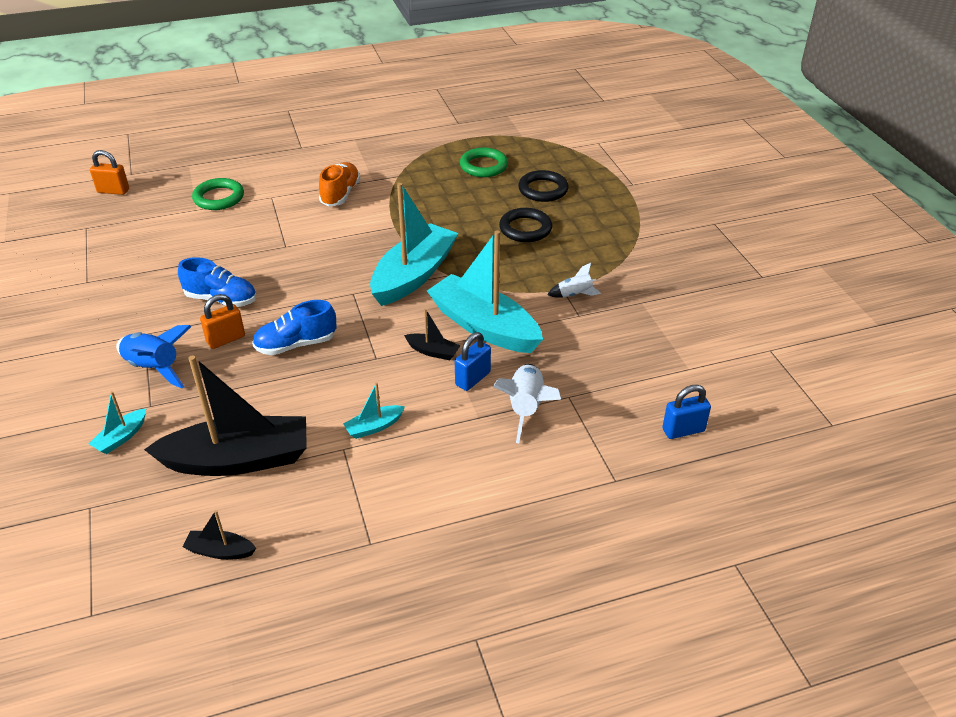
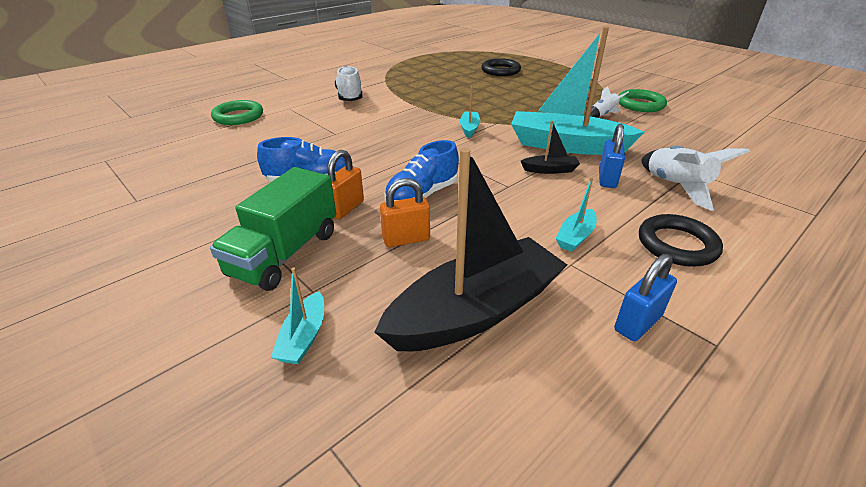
camera: 25 degrees left, 5 degrees down
orange padlock [90,150,129,195] -> orange padlock moved to [380,178,430,247]
blue rocket [116,325,191,388] -> green truck [210,167,336,291]
black boat [183,510,256,560] -> none
orange shoe [319,162,361,206] -> white shoe [335,66,363,101]
turquoise boat [370,183,459,306] -> turquoise boat [460,86,480,138], size x0.42
green ring [460,147,508,177] -> green ring moved to [618,89,667,112]
black ring [499,208,552,242] -> black ring moved to [639,214,723,267]
blue padlock [662,385,711,439] -> blue padlock moved to [614,254,677,342]

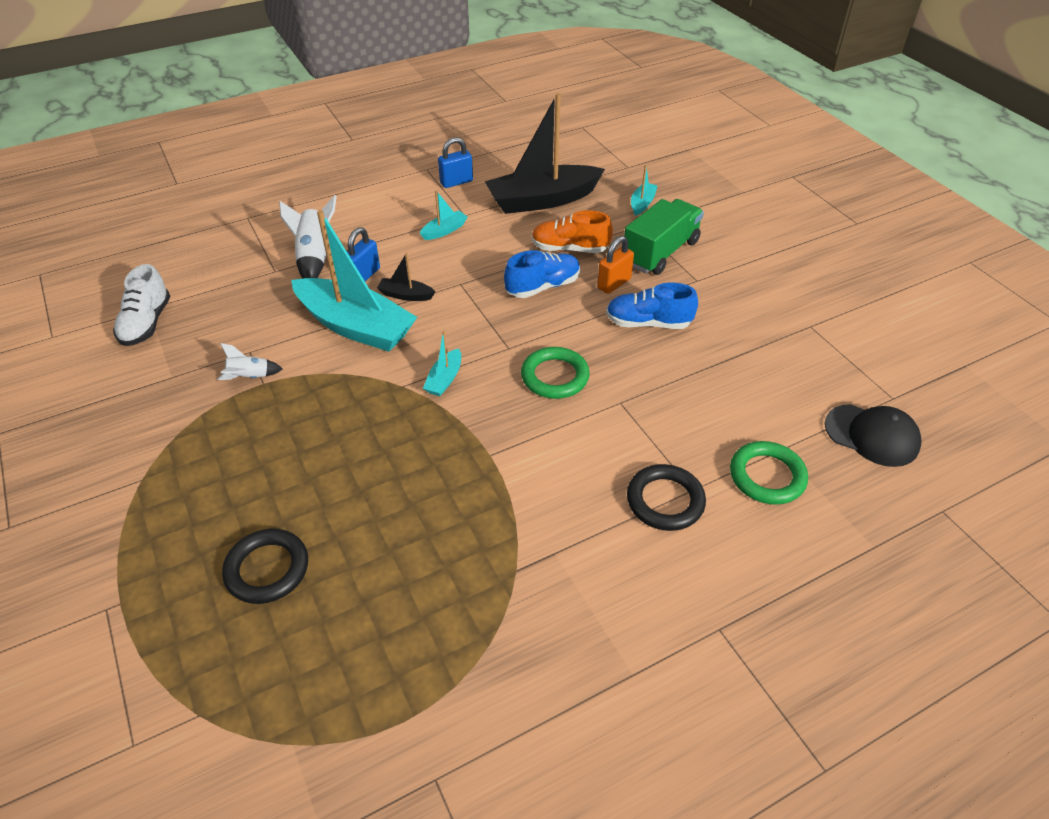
camera: 165 degrees left, 10 degrees up
white shoe [335,66,363,101] -> white shoe moved to [113,264,170,346]
orange padlock [380,178,430,247] -> orange shoe [531,210,613,253]
green ring [618,89,667,112] -> green ring moved to [521,347,590,399]
black ring [639,214,723,267] -> black ring moved to [627,464,706,531]
none -> black cap [825,404,922,467]

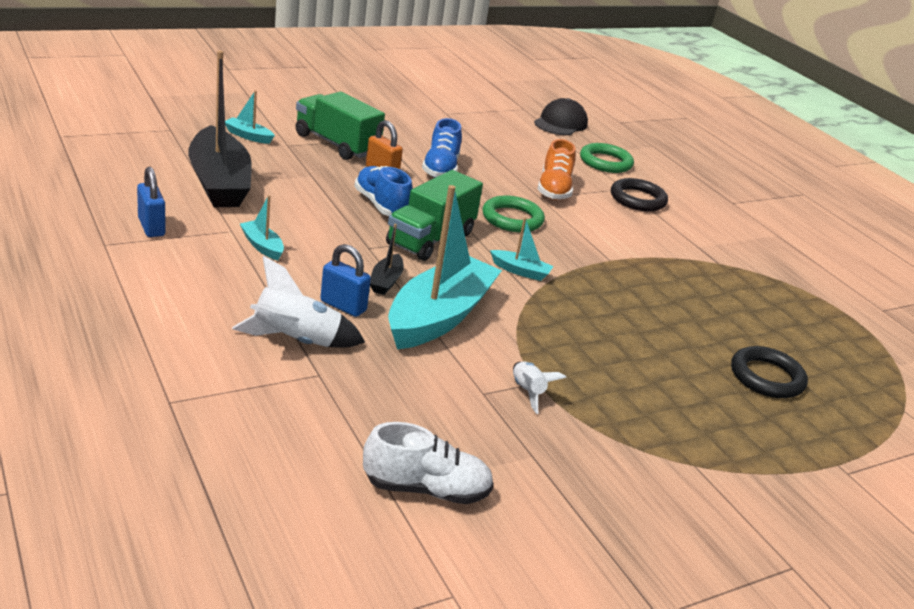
camera: 95 degrees left, 15 degrees down
orange shoe [531,210,613,253] -> orange shoe moved to [538,139,576,200]
none -> green truck [386,170,483,261]

